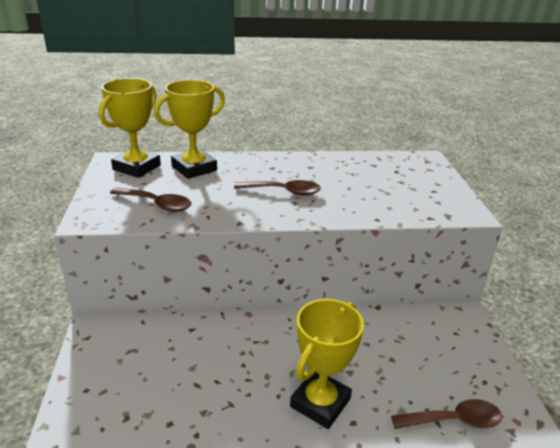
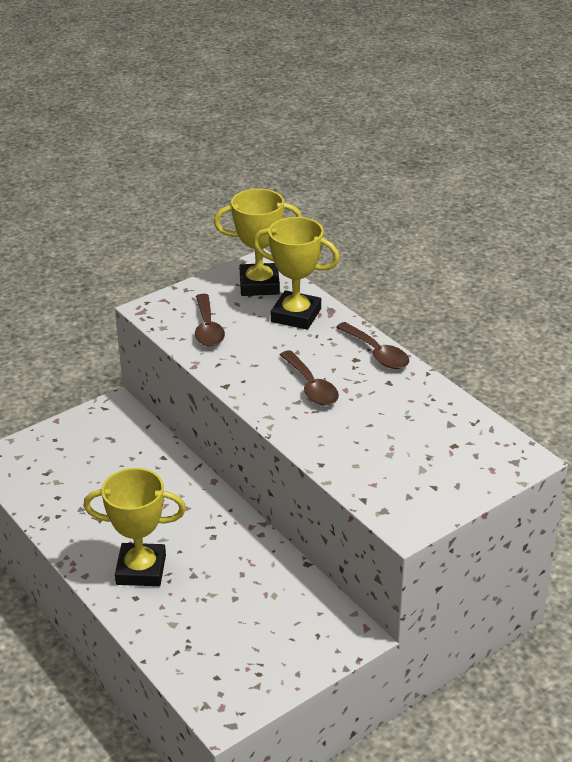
camera: 60 degrees right, 5 degrees up
brown spoon [391,399,502,429] -> brown spoon moved to [336,322,409,369]

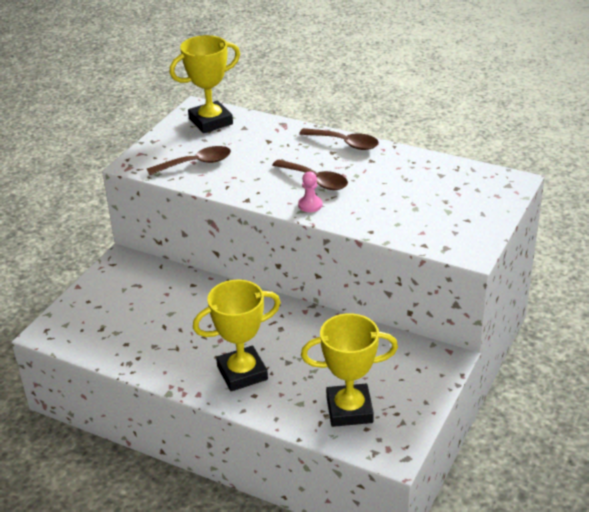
camera: 25 degrees left, 0 degrees up
brown spoon [195,294,225,347] -> brown spoon turned 75 degrees counterclockwise [147,146,231,175]
yellow trophy [253,217,340,330] -> yellow trophy moved to [301,313,398,427]
none -> pink pawn [298,172,323,212]

